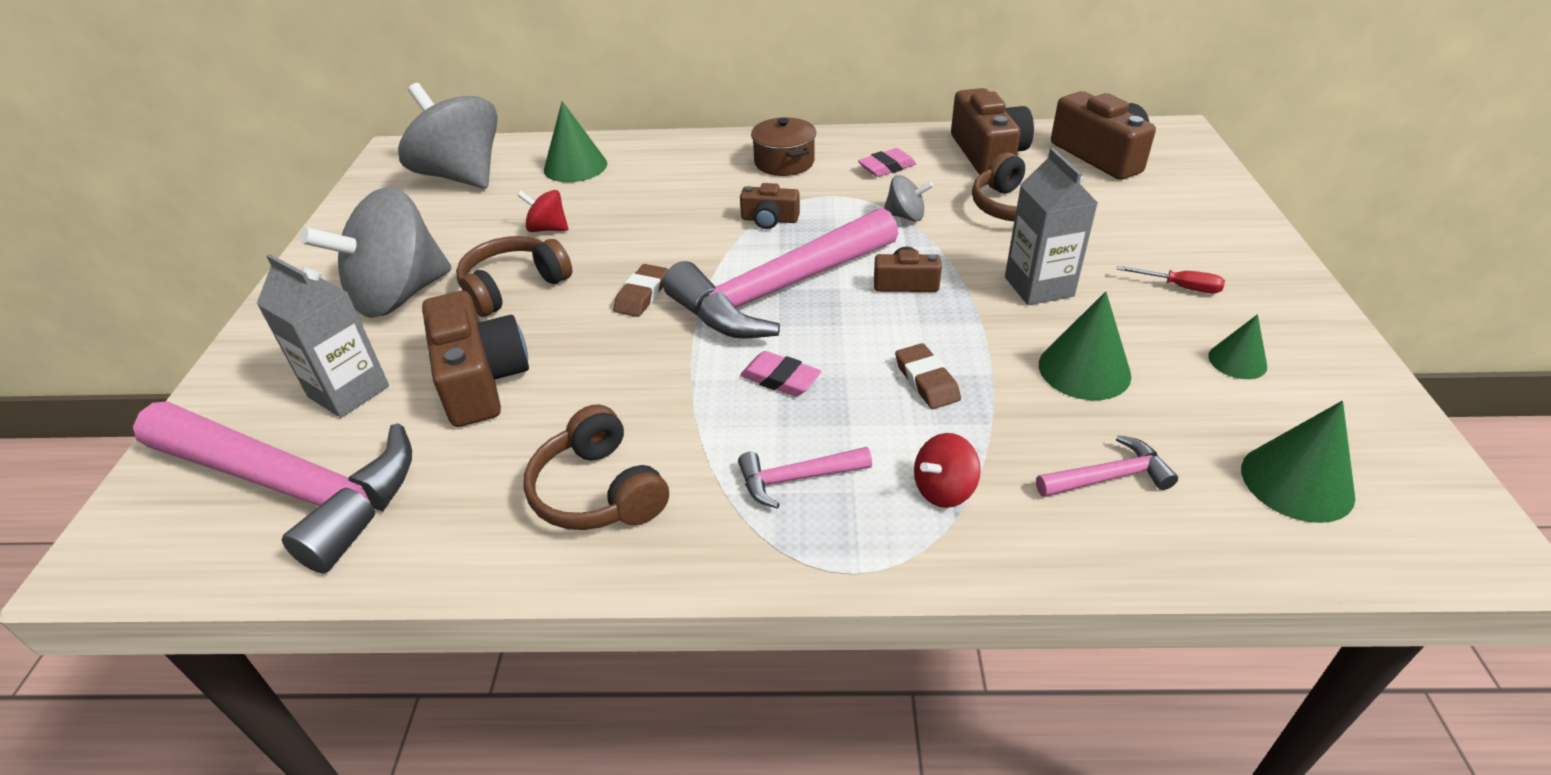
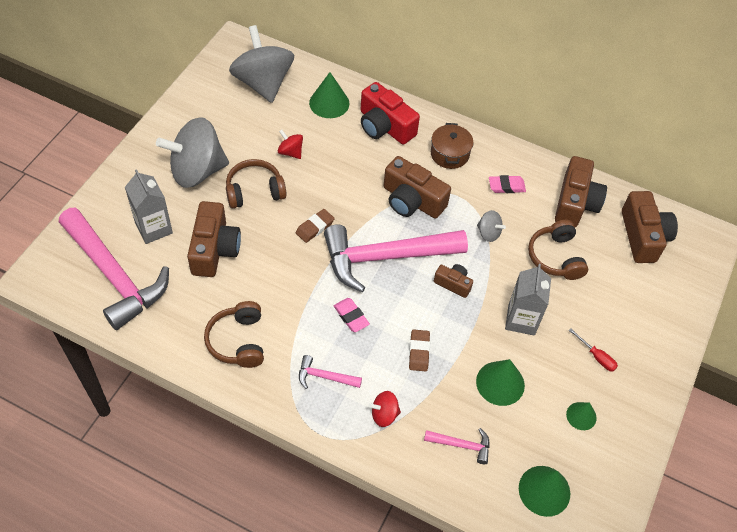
camera: 20 degrees right, 15 degrees up
brown camera [740,183,800,229] -> brown camera [384,156,451,218], size x1.87
none -> red camera [360,82,420,145]

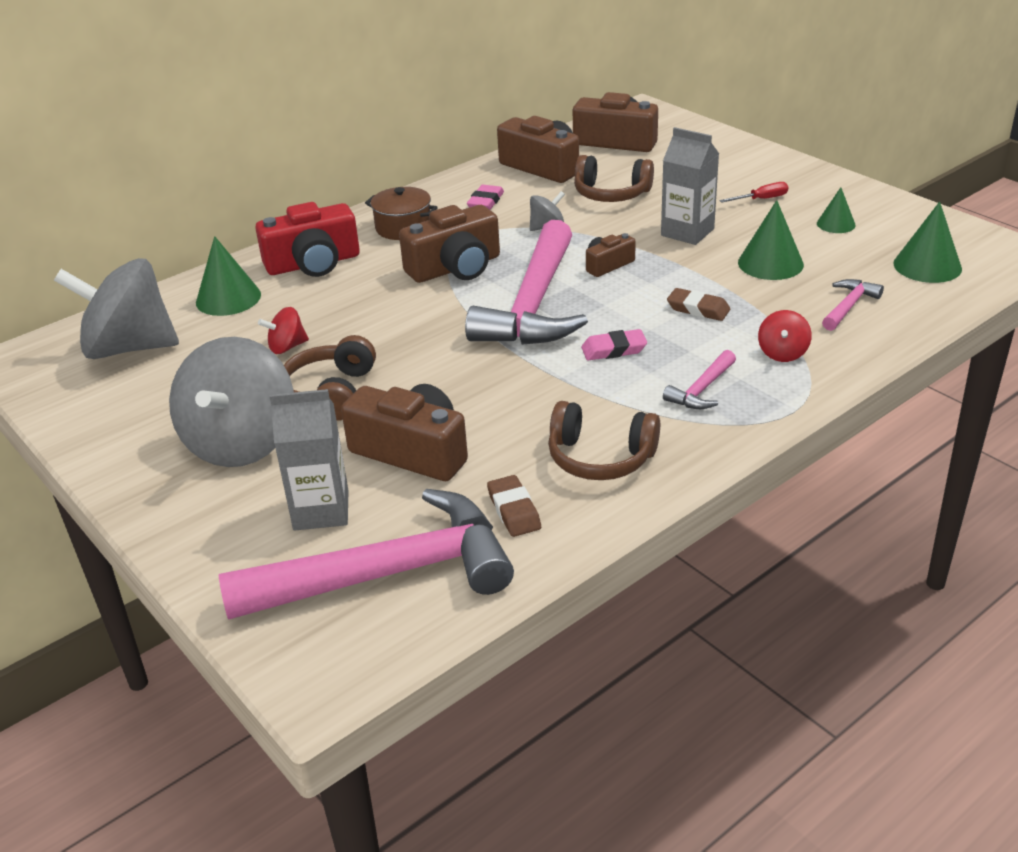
camera: 60 degrees left, 20 degrees down
brown eraser [296,209,335,243] -> brown eraser moved to [487,475,541,537]

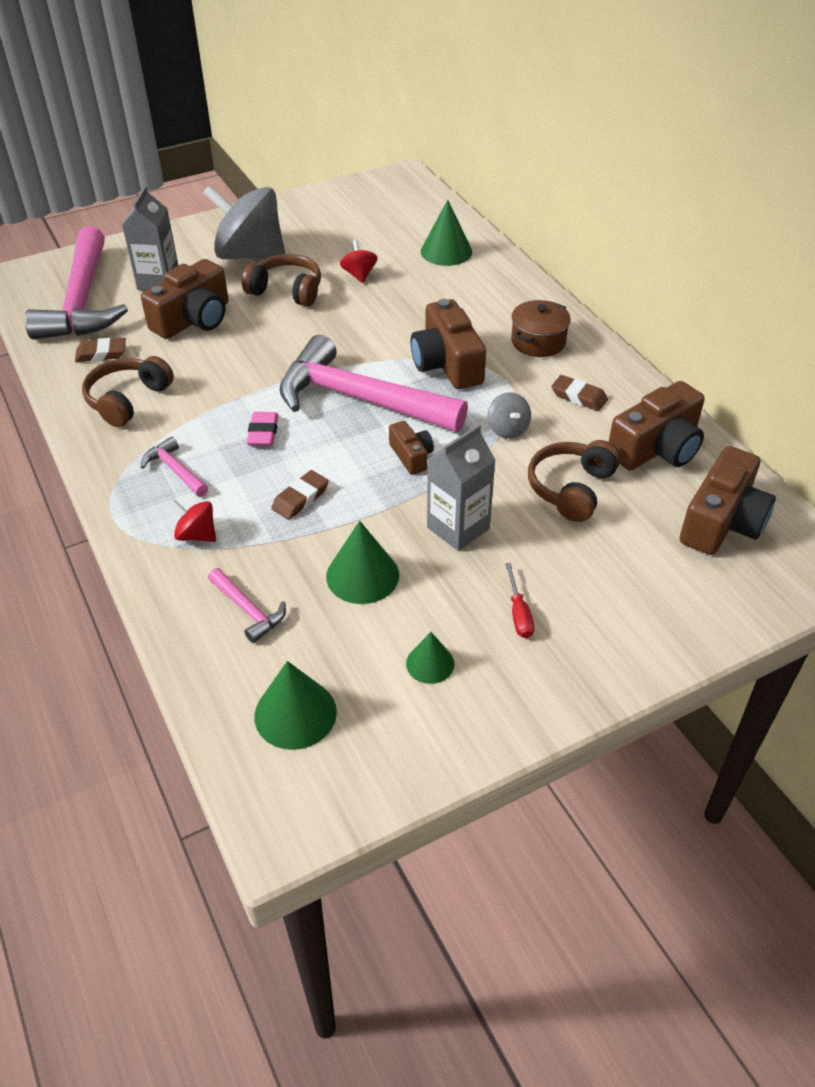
camera: 100 degrees right, 10 degrees up
grey spinning top [54,258,179,359] -> none
red camera [256,202,360,277] -> none
pink eraser [467,185,504,210] -> brown eraser [551,375,608,411]

